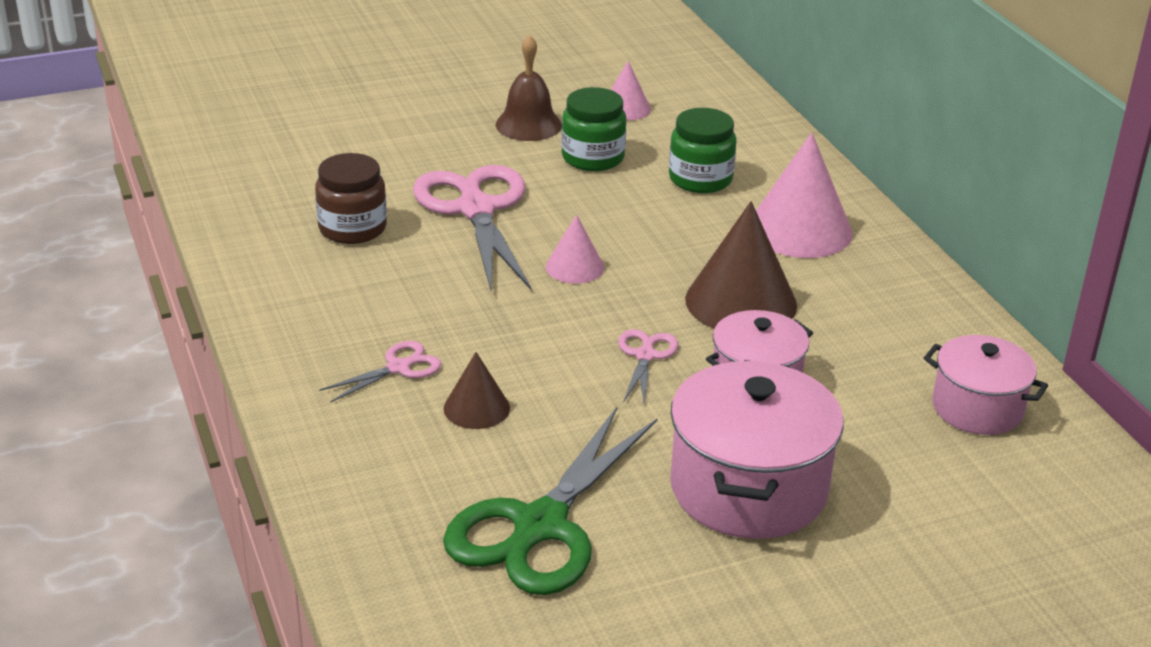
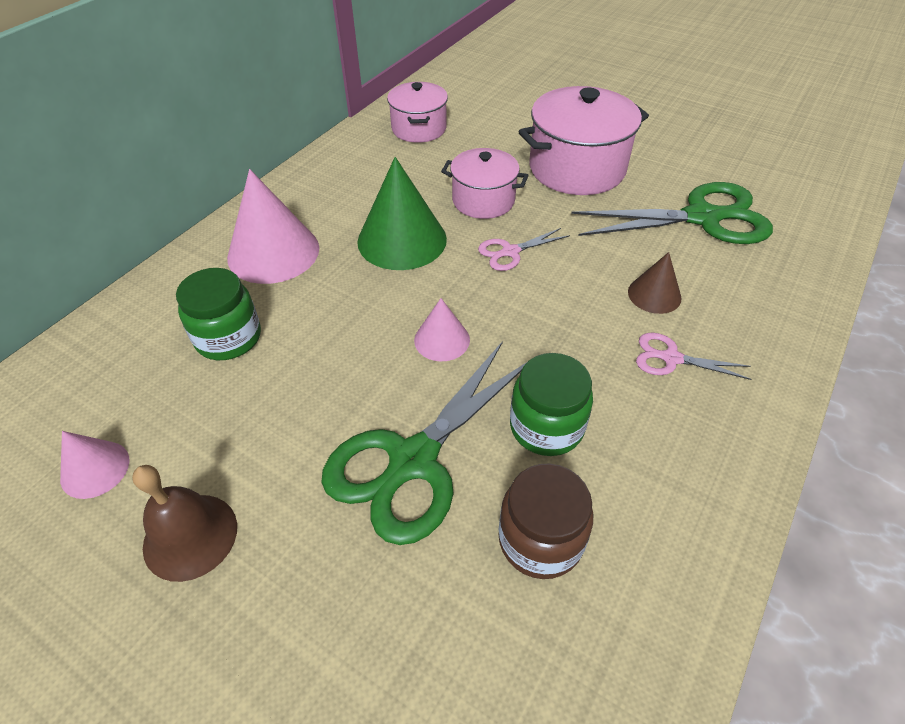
camera: 125 degrees left, 15 degrees up
pink scissors [413,165,531,290] -> green scissors [321,341,527,545]
green jar [561,87,626,171] -> green jar moved to [510,353,593,456]
brown cone [685,201,797,329] -> green cone [357,157,447,270]

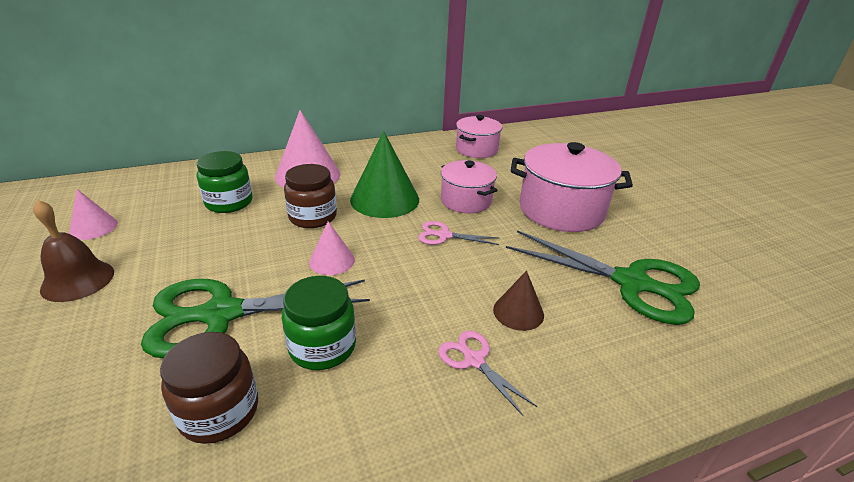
camera: 35 degrees right, 15 degrees down
none -> brown jar [284,164,337,228]

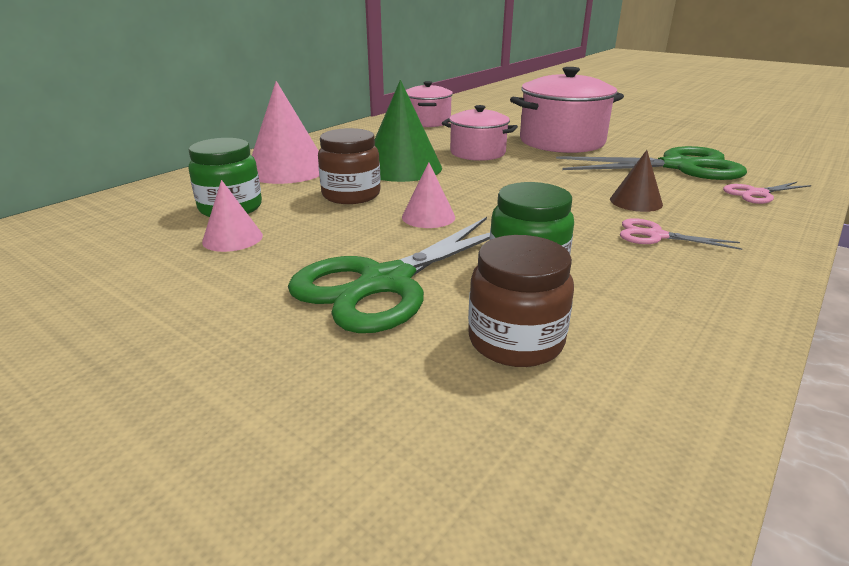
camera: 30 degrees left, 5 degrees down
brown bell [33,200,114,302] -> none
pink cone [69,189,118,240] -> pink cone moved to [202,180,263,252]
pink scissors [418,221,499,245] -> pink scissors moved to [723,182,811,204]

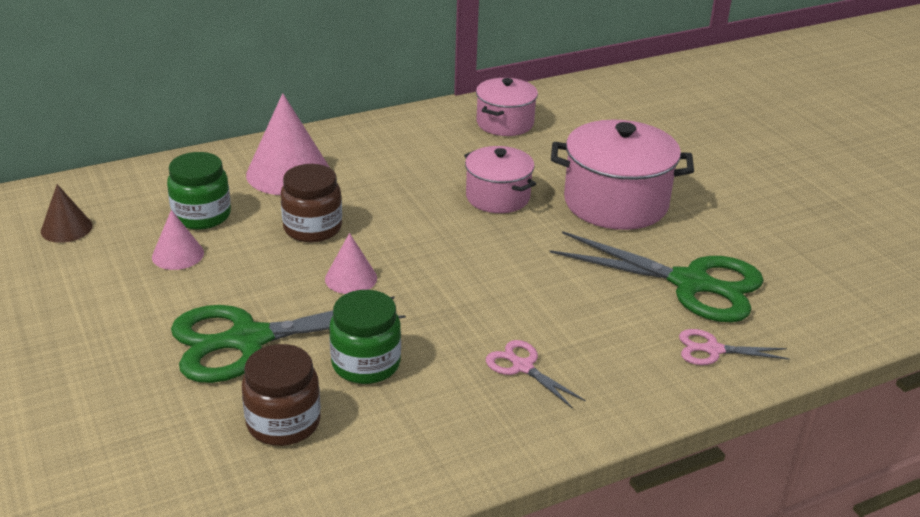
camera: 25 degrees right, 5 degrees up
green cone [375,80,442,182] -> none
brown cone [610,150,663,212] -> brown cone moved to [41,184,92,243]

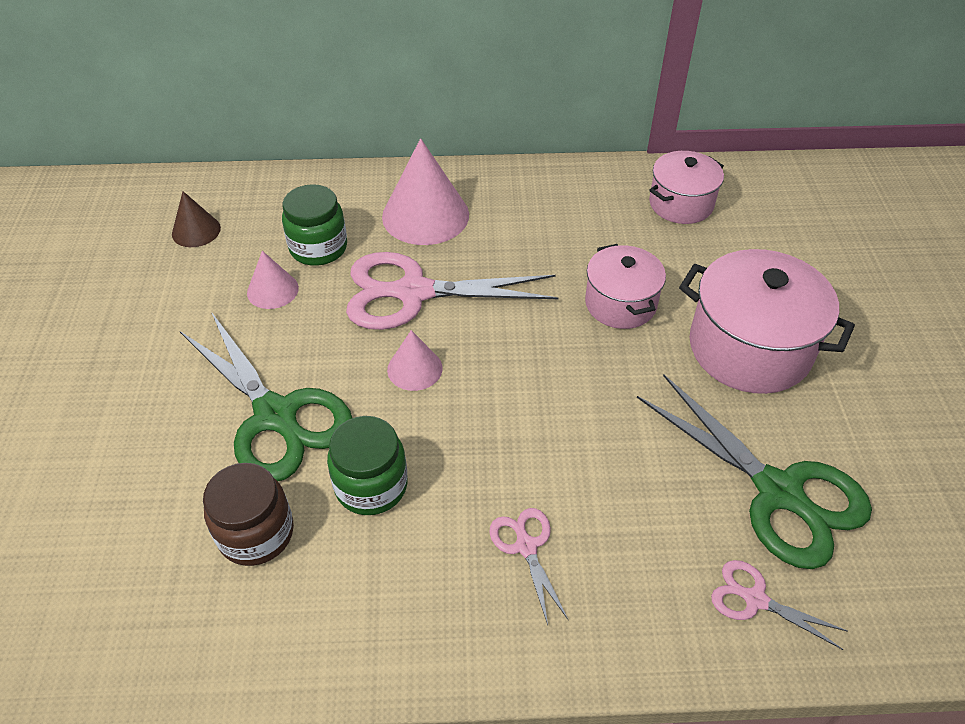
camera: 25 degrees right, 15 degrees up
green scissors [171,296,405,383] -> green scissors turned 135 degrees counterclockwise [180,313,352,481]
brown jar [281,164,342,243] -> pink scissors [346,252,559,330]

